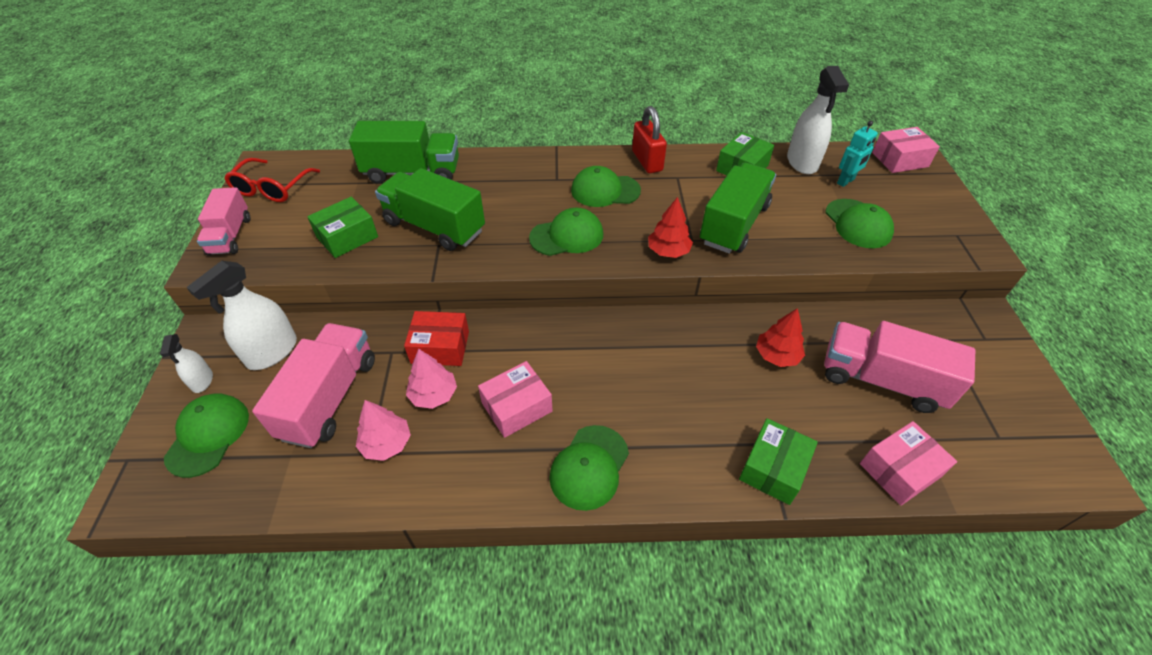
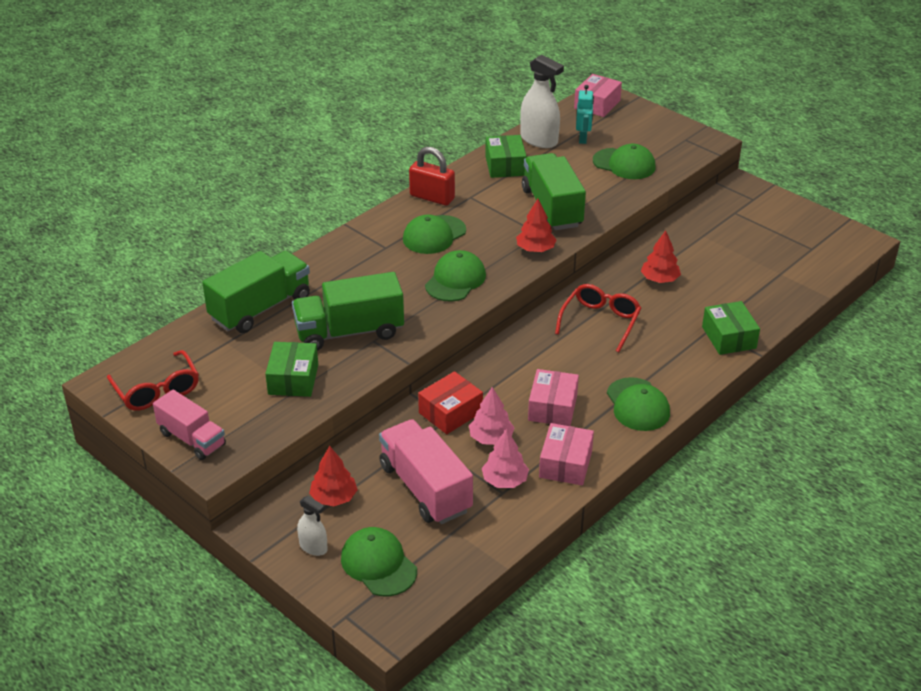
camera: 45 degrees left, 10 degrees down
white spray bottle [186,261,297,370] -> red tree [309,446,357,506]
pink truck [824,321,975,413] -> none
pink box [860,421,957,505] -> pink box moved to [539,423,594,486]
none -> red glasses [555,284,641,353]

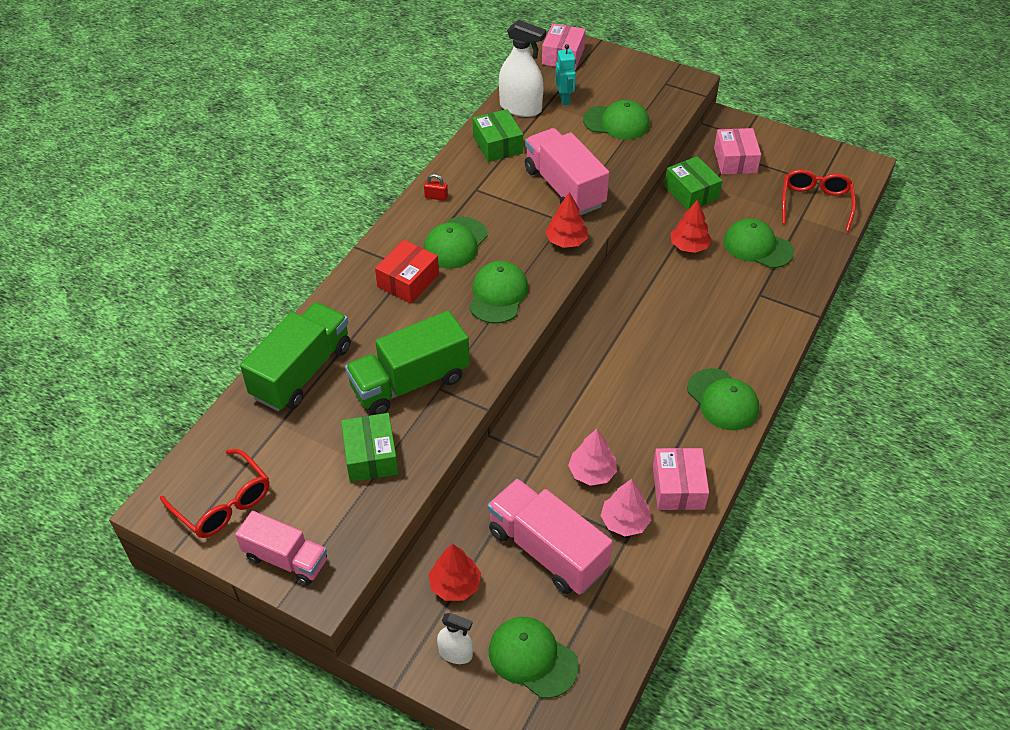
camera: 15 degrees left, 10 degrees up
red padlock [409,147,455,206] -> red padlock [424,174,448,201], size x0.47
red box [418,371,483,434] -> red box moved to [375,240,439,303]
green truck [522,153,586,230] -> pink truck [525,128,609,215]
pink box [528,369,579,426] -> pink box moved to [714,128,761,174]
red glasses [555,284,641,353] -> red glasses moved to [782,169,856,231]
green box [702,301,760,355] -> green box moved to [664,156,723,210]
none -> green cap [724,218,794,268]

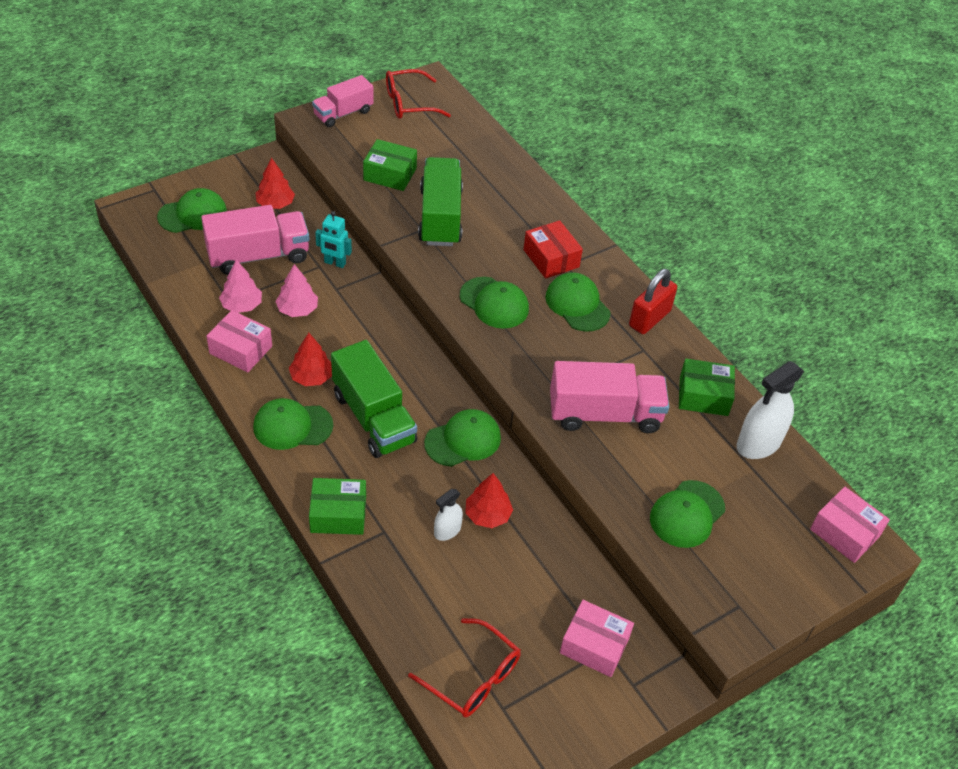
camera: 115 degrees right, 0 degrees up
green truck [240,302,351,411] -> green truck moved to [331,340,417,458]
red padlock [424,174,448,201] -> red padlock [629,269,677,334], size x2.11
white spray bottle [437,613,473,664] -> white spray bottle moved to [434,489,463,541]
red tree [545,192,588,248] -> red tree moved to [289,333,332,386]
turquoise robot [555,44,576,105] -> turquoise robot moved to [315,211,352,268]
green box [664,156,723,210] -> green box moved to [309,478,366,535]
green cap [724,218,794,268] -> green cap moved to [424,409,501,467]

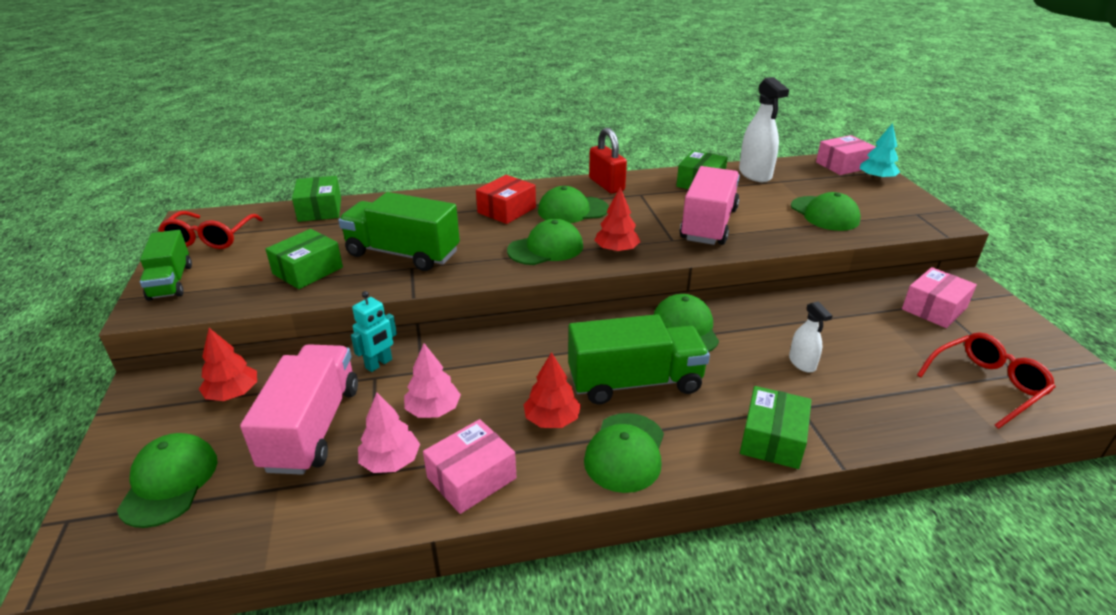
camera: 65 degrees left, 15 degrees down
pink truck [312,75,374,127] -> green truck [140,230,192,301]
red tree [465,473,513,528] -> red tree moved to [594,187,640,253]
red box [523,220,583,279] -> red box turned 45 degrees counterclockwise [476,175,536,224]
none -> green box [292,176,341,222]
none -> turquoise tree [860,123,900,181]

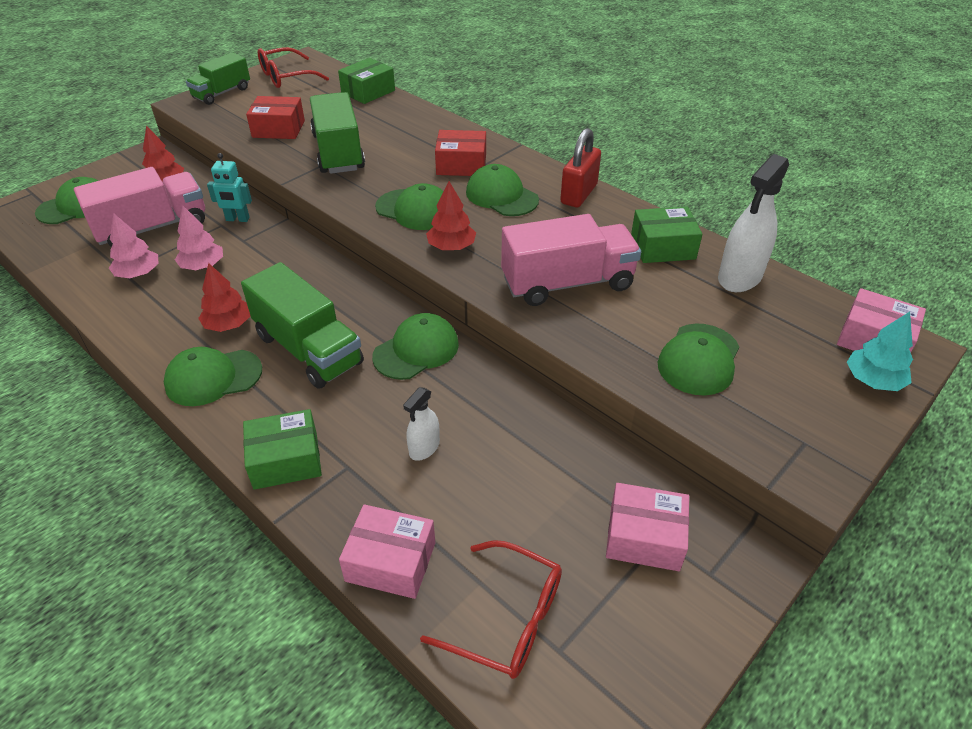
camera: 55 degrees right, 10 degrees up
green box [266,229,343,289] -> red box [246,96,305,139]
pink box [423,419,516,514] -> pink box moved to [339,504,435,599]

